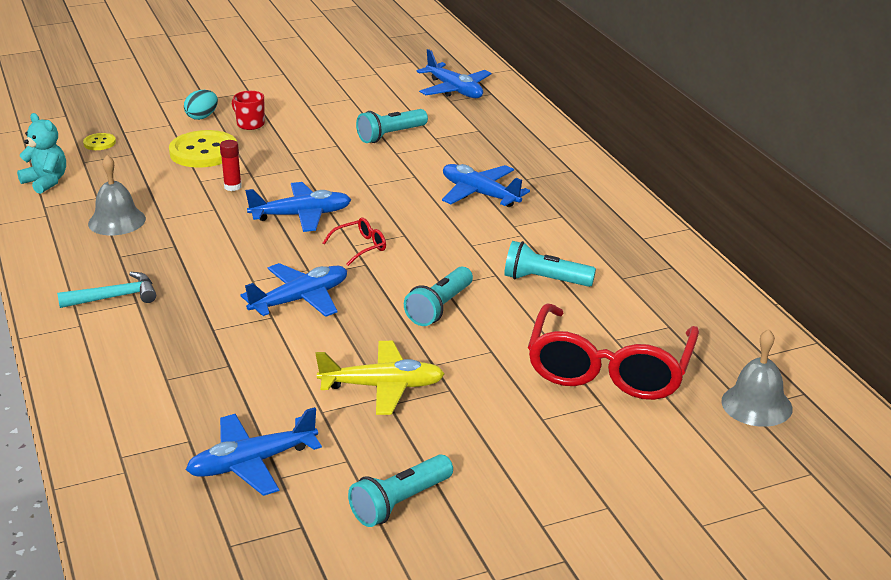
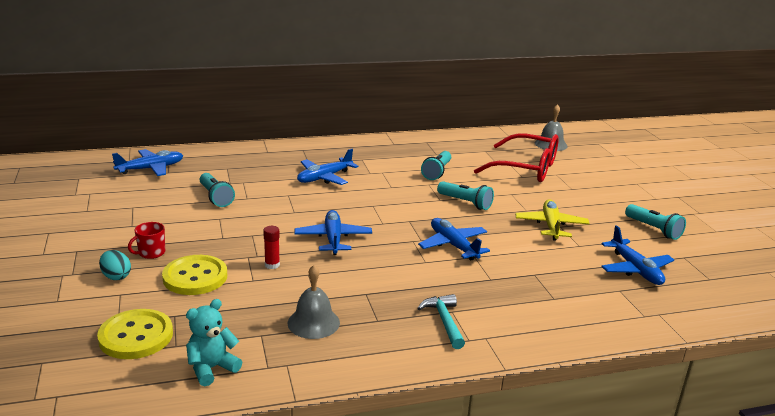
camera: 85 degrees left, 5 degrees down
yellow button [83,133,116,150] -> yellow button [97,309,173,359], size x2.11
red glasses [323,218,386,266] -> none

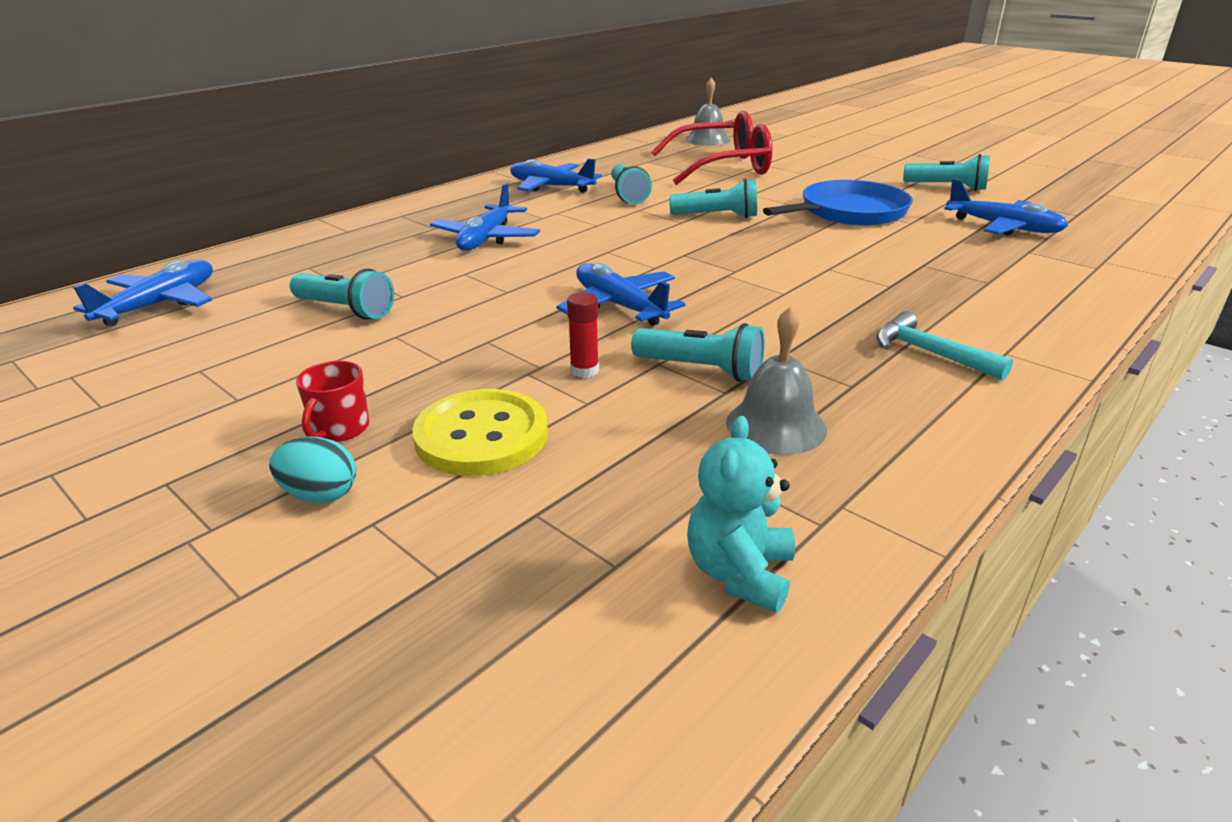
camera: 30 degrees left, 5 degrees up
yellow button [97,309,173,359] -> none
blue plane [418,218,490,260] -> blue plane moved to [510,159,601,193]
yellow plane [515,199,590,241] -> blue pan [763,180,913,226]
none -> turquoise flashlight [631,323,765,382]

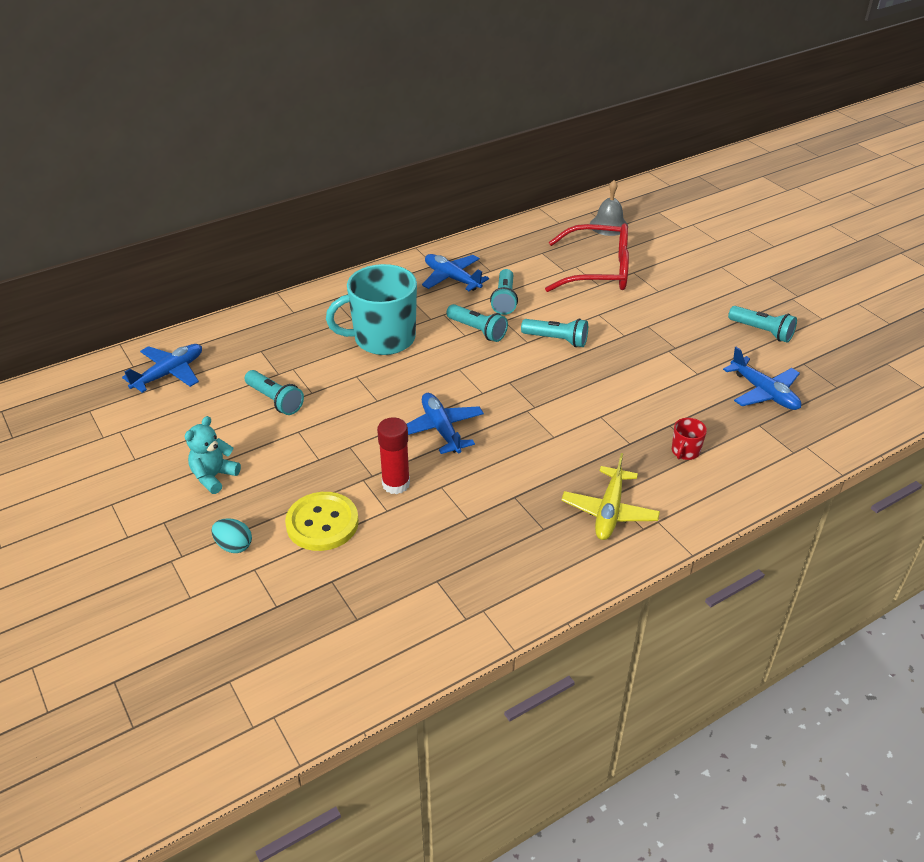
camera: 15 degrees right, 10 degrees up
red mug [296,361,369,442] -> red mug moved to [672,418,707,460]
blue plane [430,183,540,251] -> turquoise mug [326,264,417,355]
red glue stick [567,292,599,378] -> red glue stick [377,417,410,494], size x1.64
turquoise flashlight [631,323,765,382] -> turquoise flashlight moved to [446,304,508,342]
turquoise teddy bear [687,416,795,613] -> turquoise teddy bear moved to [185,416,241,494]
grey bell [726,307,827,455] -> none
blue pan [763,180,913,226] -> none
turquoise hammer [876,311,1013,380] -> yellow plane [561,453,660,540]

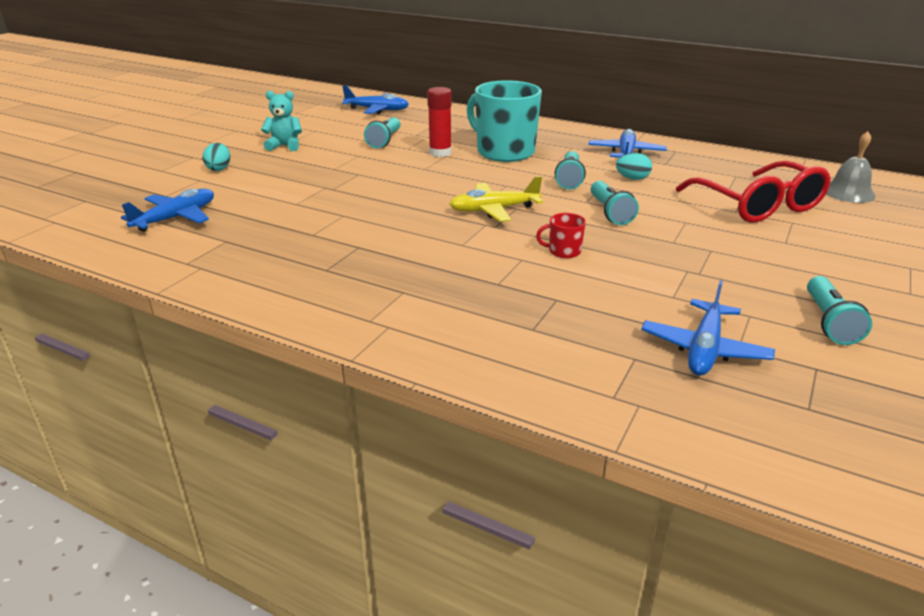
camera: 60 degrees right, 10 degrees down
yellow button [285,492,359,551] -> none
red glue stick [377,417,410,494] -> red glue stick moved to [427,87,452,157]
blue plane [407,393,484,454] -> blue plane moved to [121,189,214,232]
turquoise flashlight [490,269,518,315] -> turquoise egg [616,153,652,180]
yellow plane [561,453,660,540] -> yellow plane moved to [449,176,543,222]
red mug [672,418,707,460] -> red mug moved to [536,213,586,258]

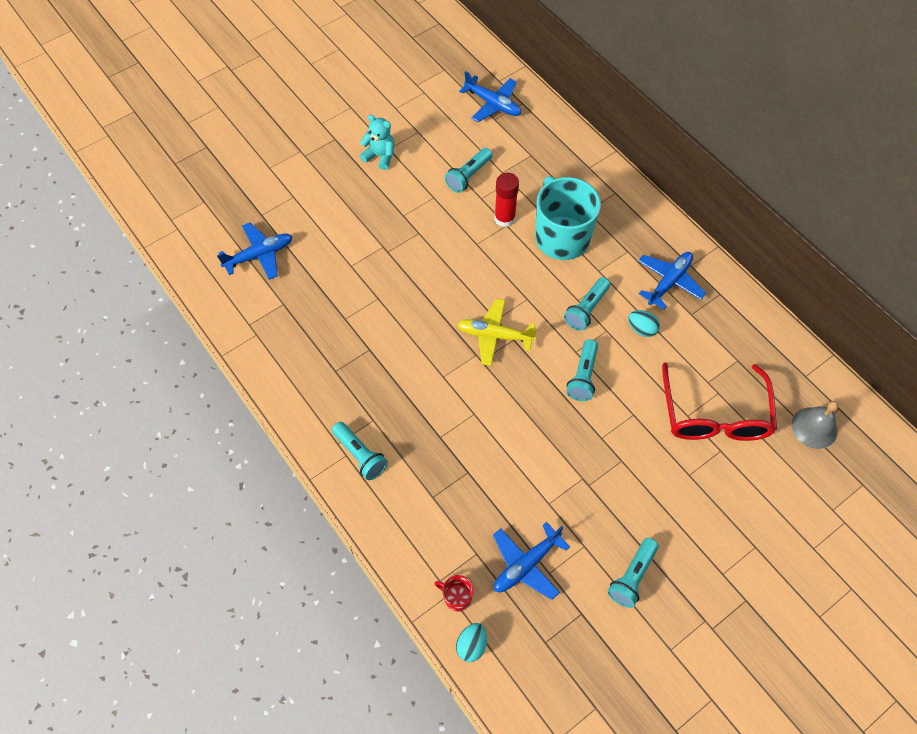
camera: 25 degrees right, 30 degrees up
turquoise egg [203,143,230,171] -> turquoise egg moved to [456,623,487,662]
red mug [536,213,586,258] -> red mug moved to [434,575,474,611]
none -> turquoise flashlight [332,422,388,480]

